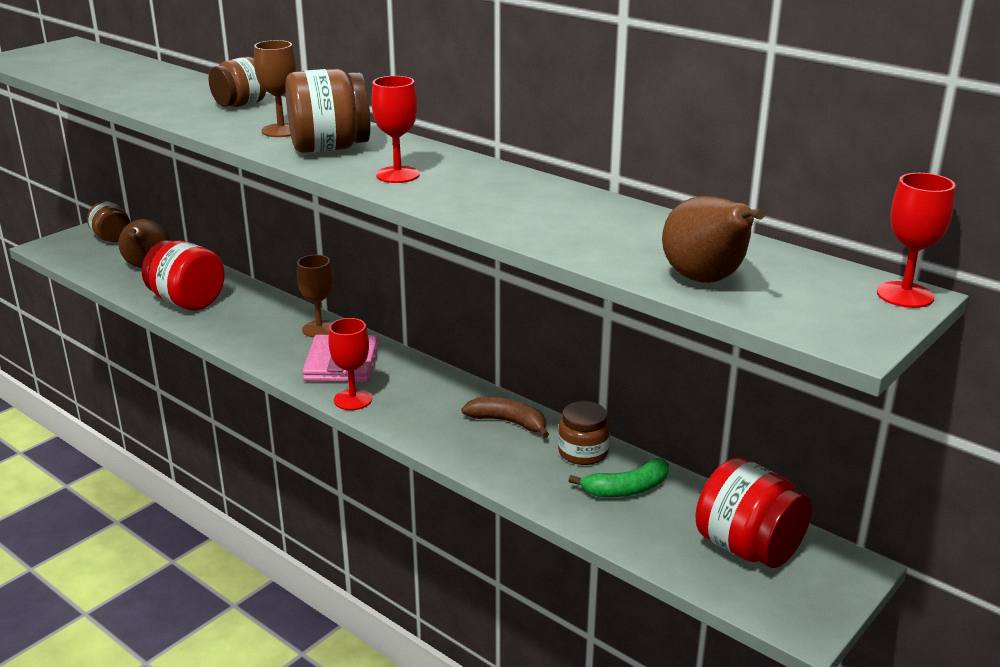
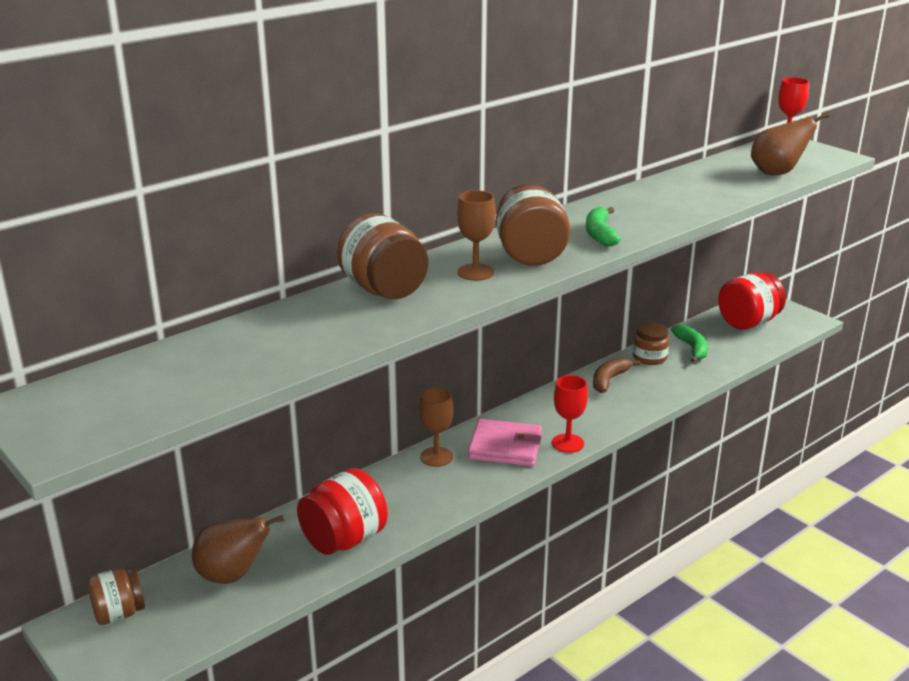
camera: 80 degrees left, 0 degrees up
brown jar [209,57,266,107] -> brown jar [337,213,428,299], size x1.56
red goblet [372,76,420,183] -> green banana [586,207,621,246]

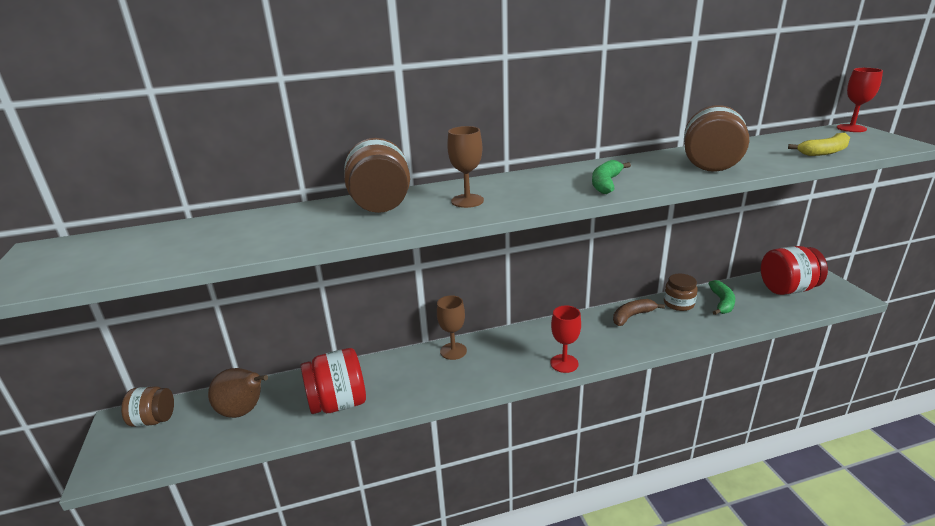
camera: 25 degrees right, 0 degrees up
pink wallet [468,419,542,466] -> none
brown jar [496,184,570,266] -> brown jar moved to [684,105,749,172]
brown pear [751,112,830,175] -> yellow banana [788,133,850,156]

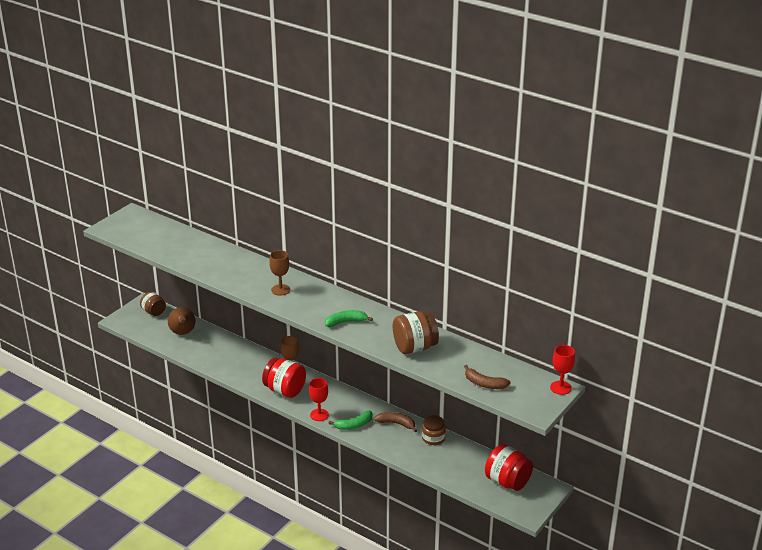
camera: 50 degrees right, 5 degrees up
red jar [301,348,366,414] -> red jar moved to [262,358,306,398]
brown jar [344,138,410,213] -> none
green banana [708,280,735,315] -> green banana moved to [329,410,372,430]
yellow banana [788,133,850,156] -> brown banana [464,365,510,389]

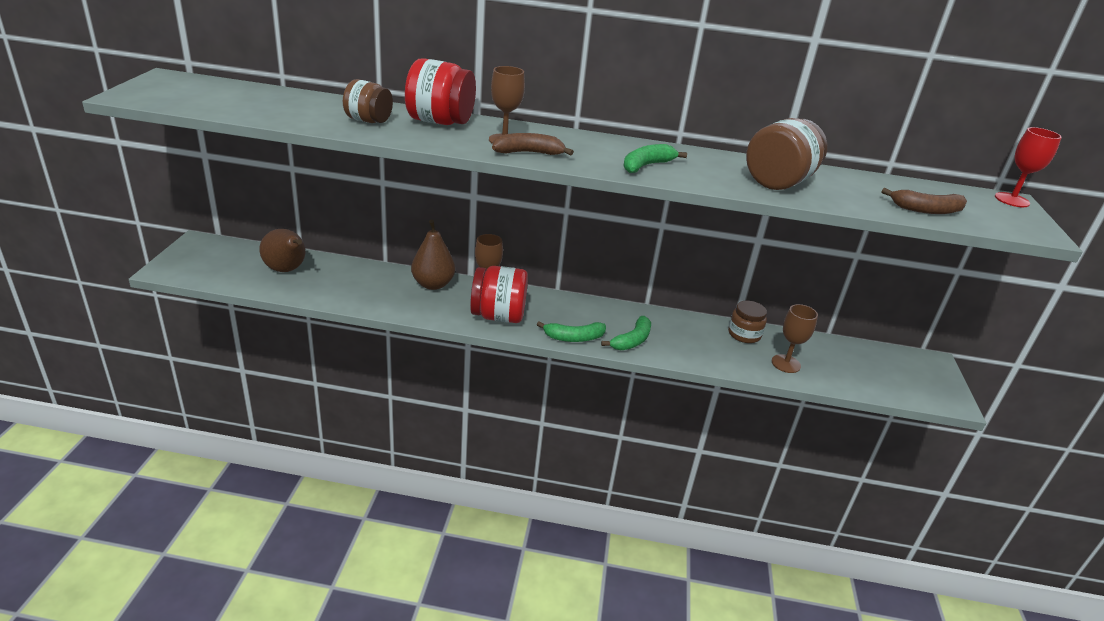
camera: 30 degrees left, 0 degrees up
brown jar [140,291,166,316] -> brown jar moved to [343,79,393,123]
red goblet [309,378,329,421] -> green banana [537,321,606,342]
brown banana [374,412,417,432] -> brown banana moved to [492,133,574,155]
red jar [485,444,533,491] -> red jar moved to [405,58,476,125]
none -> brown pear [411,219,455,290]
none -> brown goblet [772,304,818,373]

